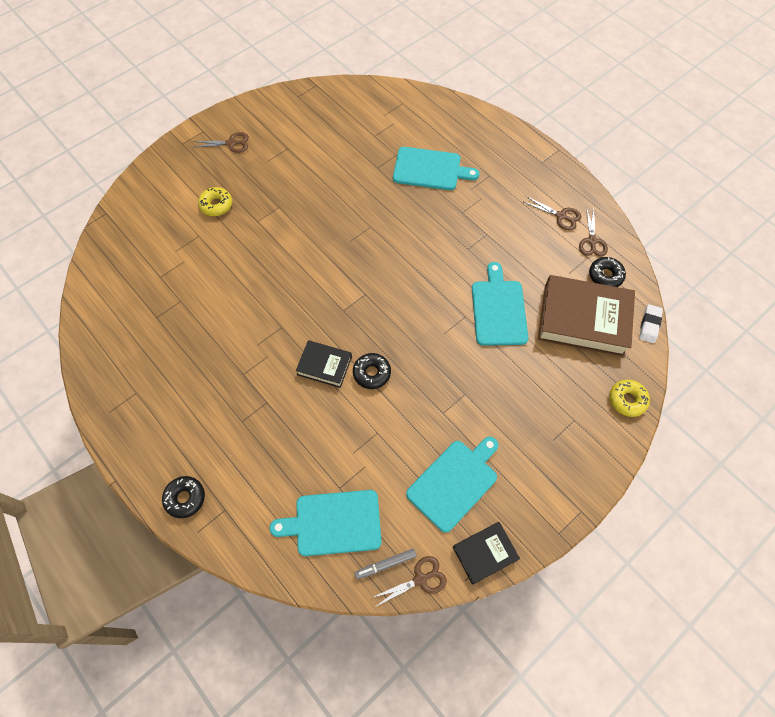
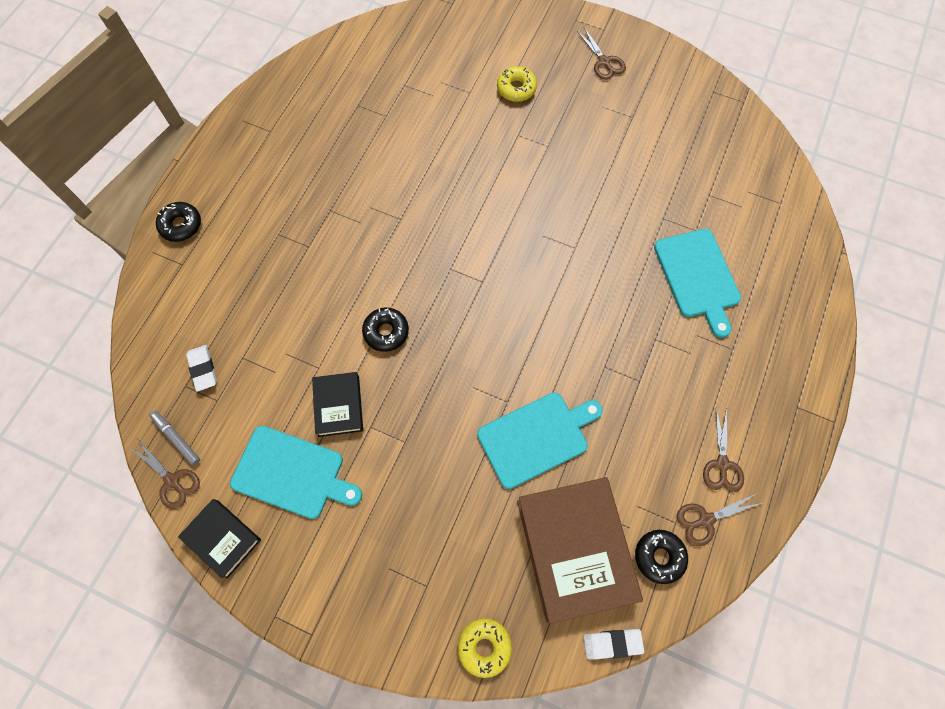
camera: 65 degrees right, 5 degrees up
turquoise cutting board [270,490,382,556] -> white eraser [186,345,217,392]
black book [296,340,352,388] -> black book moved to [312,372,363,437]

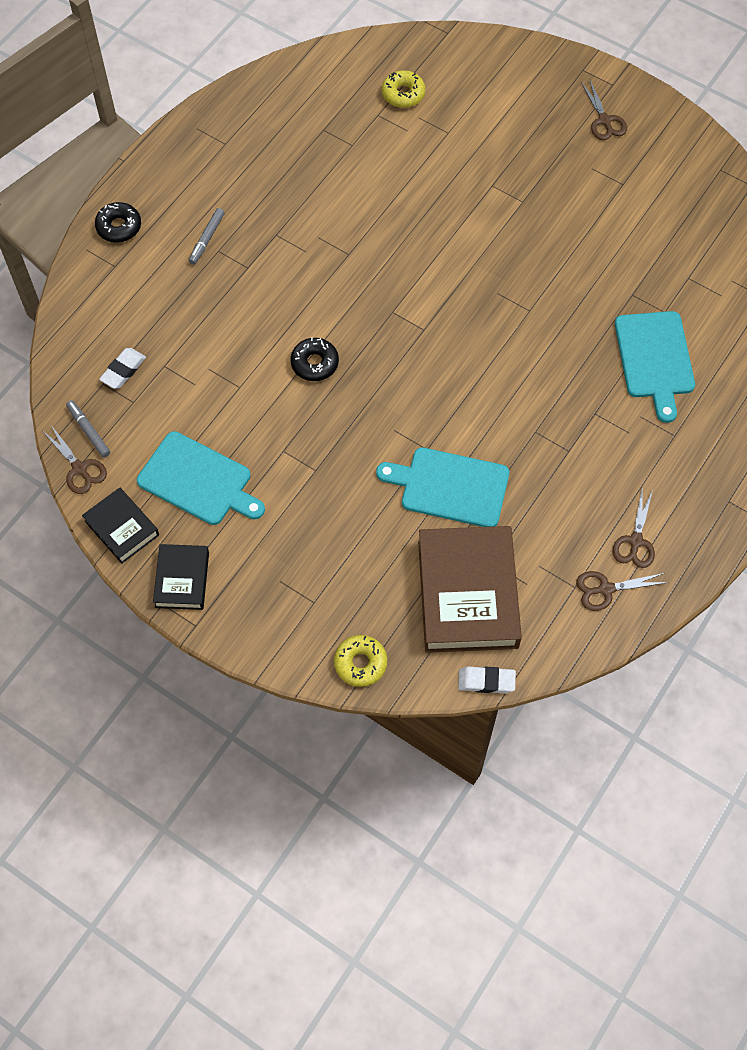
camera: 10 degrees right, 5 degrees down
white eraser [186,345,217,392] -> white eraser turned 45 degrees clockwise [99,348,146,389]
black book [312,372,363,437] -> black book moved to [153,544,209,610]
turquoise cutting board [477,393,603,489] -> turquoise cutting board turned 150 degrees counterclockwise [376,448,509,527]
yellow donut [497,66,537,102] -> yellow donut moved to [382,70,425,108]
black donut [635,530,688,584] -> none
none -> grey marker [189,208,225,265]

